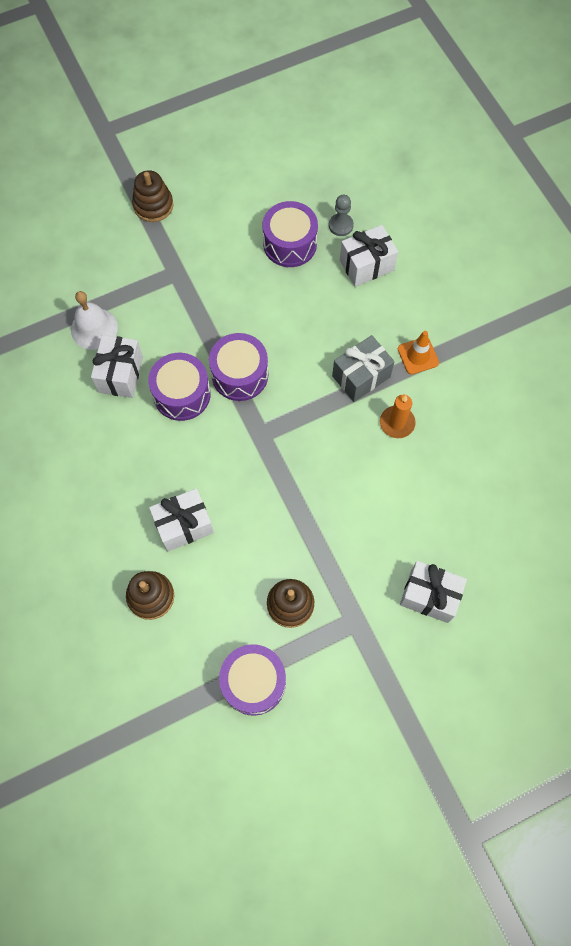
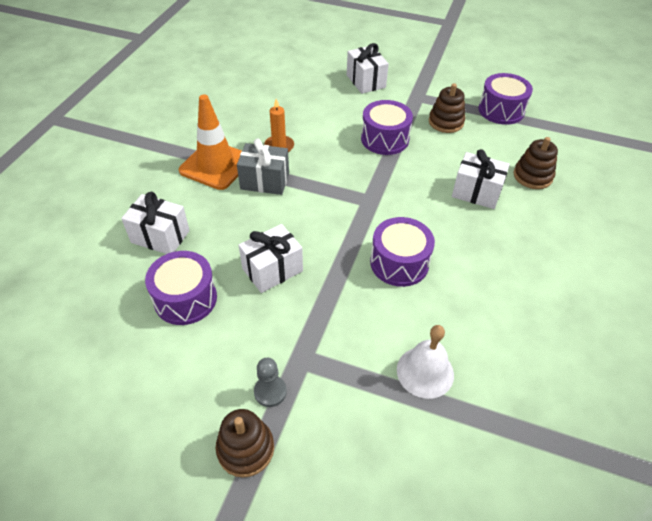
camera: 135 degrees left, 20 degrees down
white gift [91,335,143,398] -> white gift moved to [238,224,303,293]
purple drum [209,333,268,401] -> purple drum moved to [361,100,413,155]
grey pawn [329,195,354,236] -> grey pawn moved to [254,358,287,407]
orange traffic cone [398,331,439,374] -> orange traffic cone [179,95,242,190], size x1.85

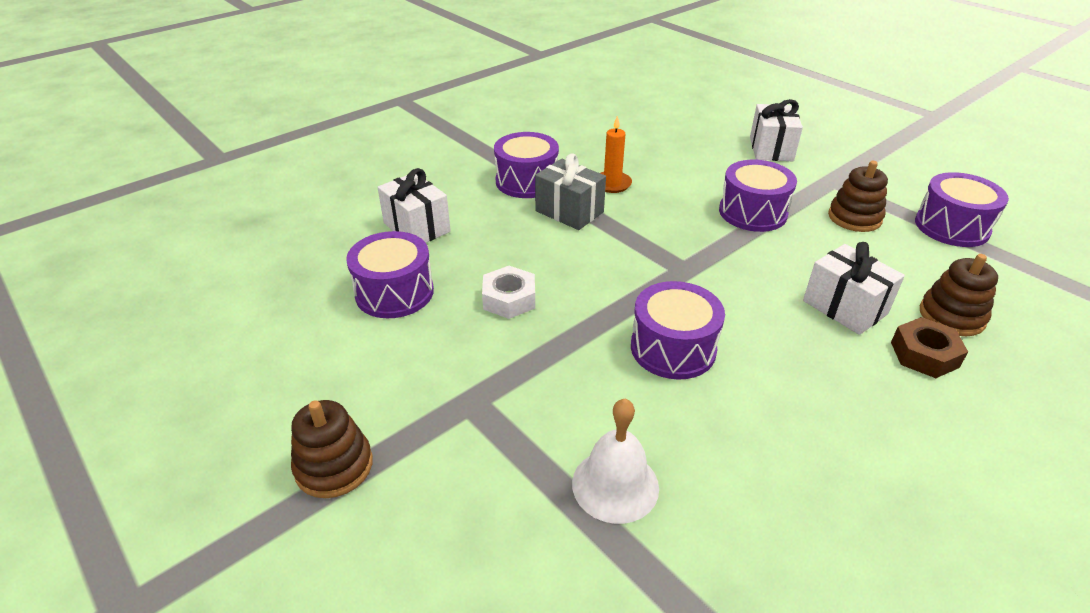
camera: 30 degrees right, 10 degrees down
orange traffic cone [179,95,242,190] -> purple drum [494,132,559,198]
white gift [238,224,303,293] -> white nut [482,266,535,319]
grey pawn [254,358,287,407] -> none
none -> brown nut [891,317,968,378]

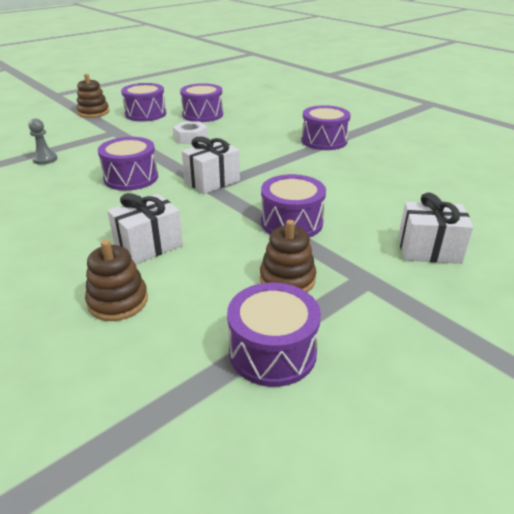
camera: 90 degrees right, 5 degrees down
white gift [377,168,451,243] -> white gift moved to [182,136,240,194]
grey gift [535,153,606,230] -> none
white bell [572,399,659,524] -> grey pawn [29,118,57,165]
orange candle [600,116,632,193] -> none
brown nut [891,317,968,378] -> none
none -> purple drum [121,83,166,122]

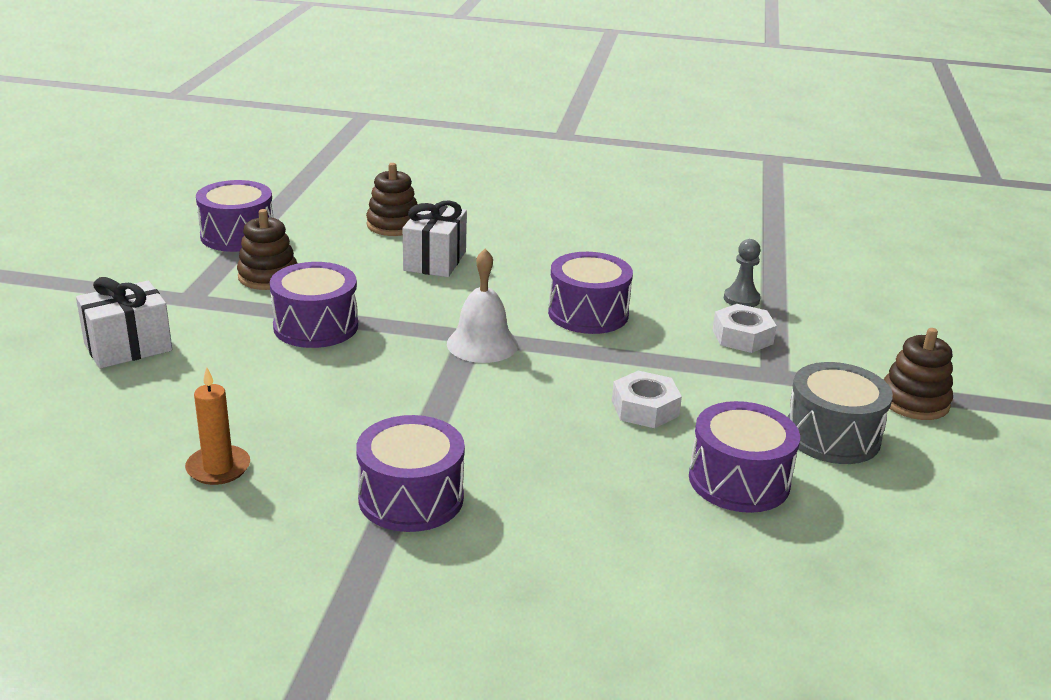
camera: 140 degrees right, 5 degrees down
purple drum [121,83,166,122] -> grey drum [787,362,893,464]
white gift [182,136,240,194] -> white bell [447,249,518,363]
none -> orange candle [185,367,250,485]
none -> white nut [712,304,777,353]

